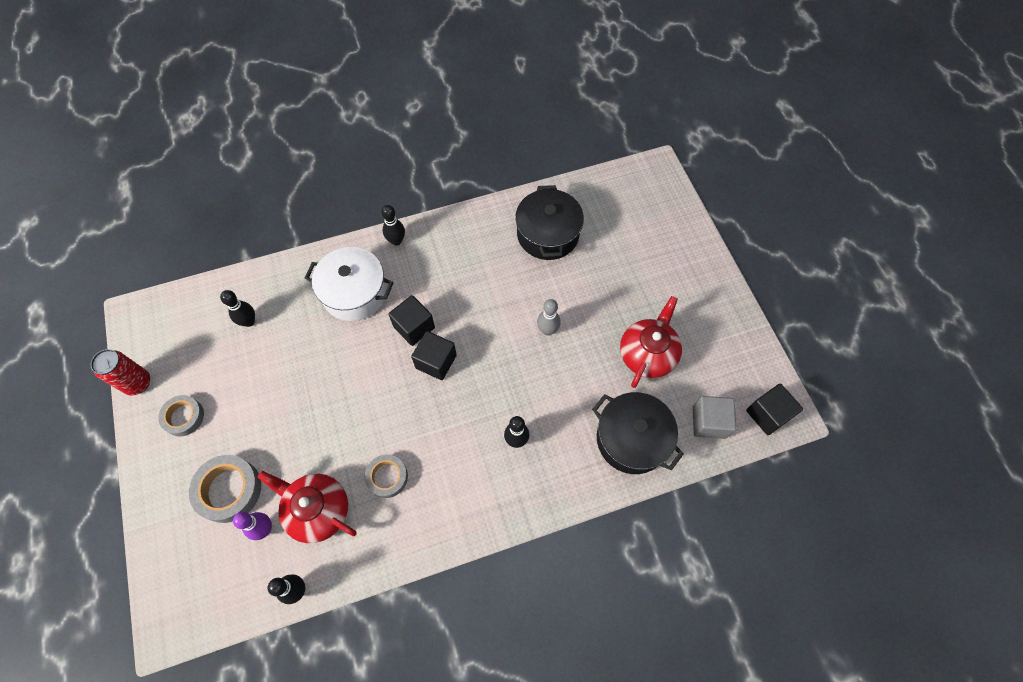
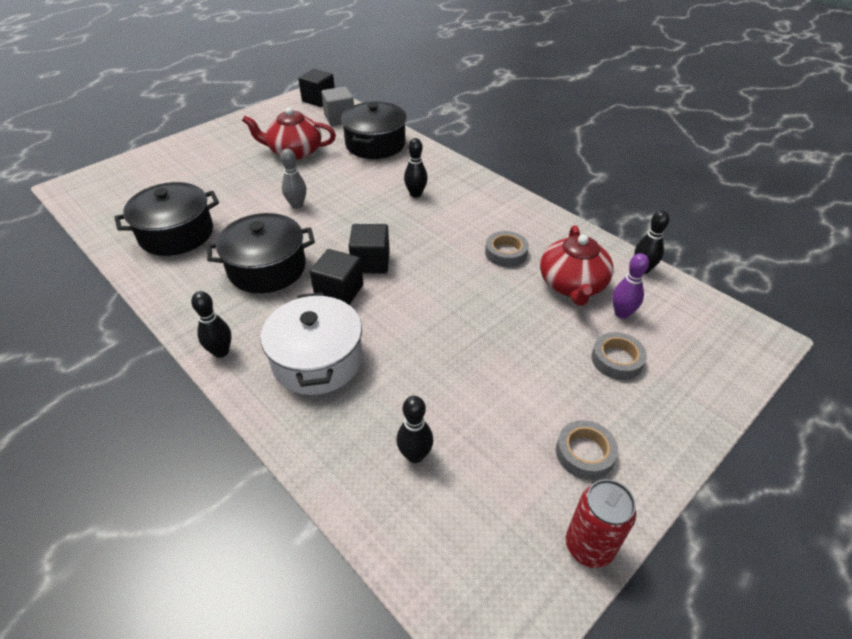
camera: 115 degrees left, 20 degrees down
grey tape [189,455,261,523] -> grey tape [592,332,647,380], size x0.65
none -> black pot [207,213,315,293]

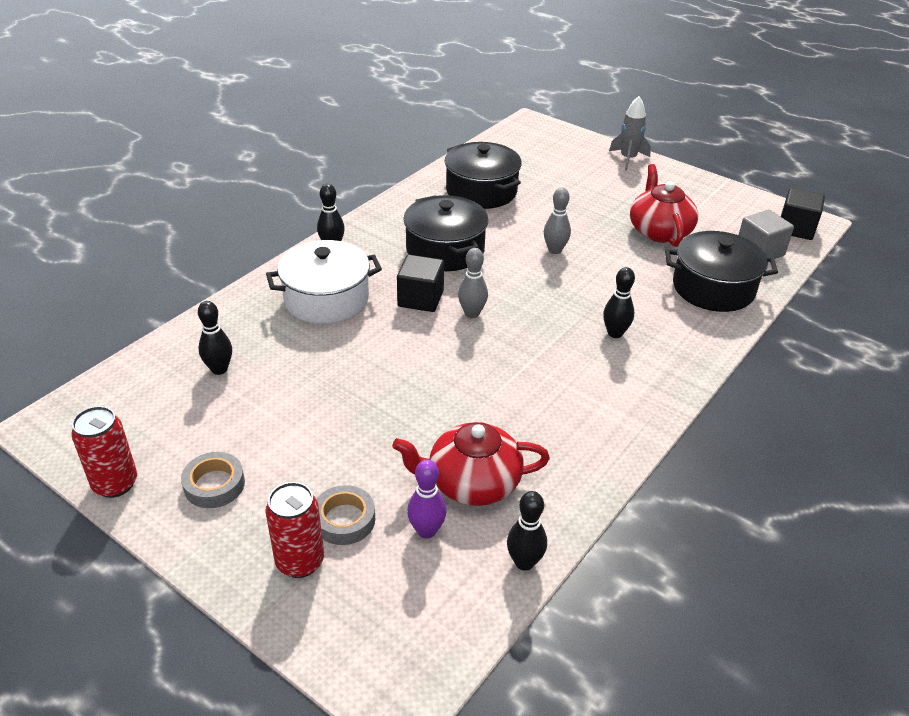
camera: 80 degrees right, 5 degrees down
black cube [349,224,390,273] -> grey bowling pin [458,248,488,318]
grey tape [485,231,529,267] -> none
none -> red can [265,482,324,578]
none -> grey rocket [609,96,651,171]

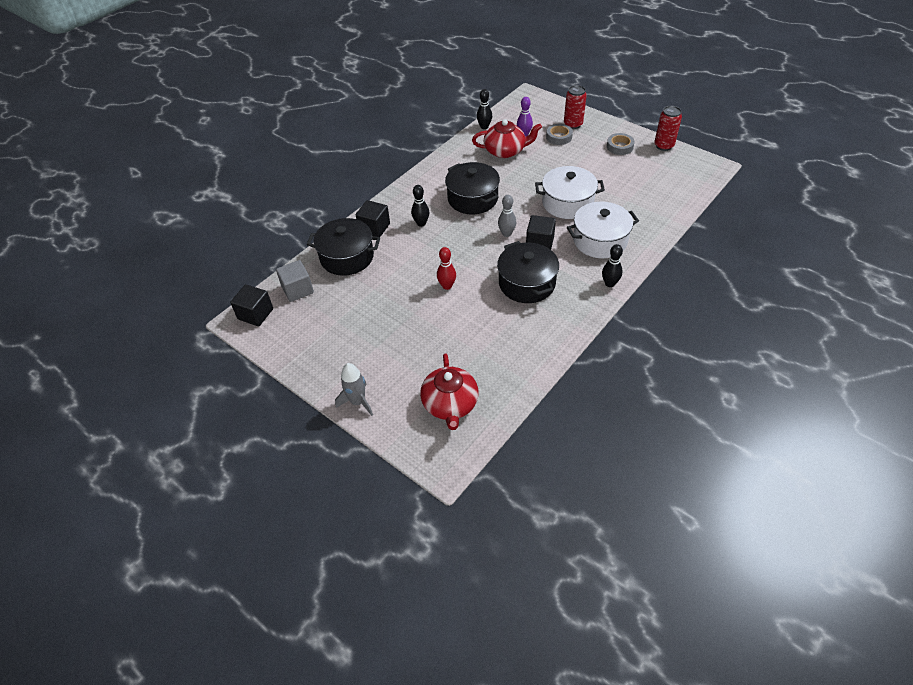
camera: 175 degrees left, 10 degrees up
black bowling pin [198,301,232,375] -> none
black pot [445,142,522,209] -> black pot moved to [445,162,500,214]
grey bowling pin [544,188,571,254] -> red bowling pin [437,247,456,290]
red teapot [630,164,698,247] -> red teapot moved to [420,353,479,430]
none -> black cube [356,200,390,237]
none -> white pot [535,166,605,219]

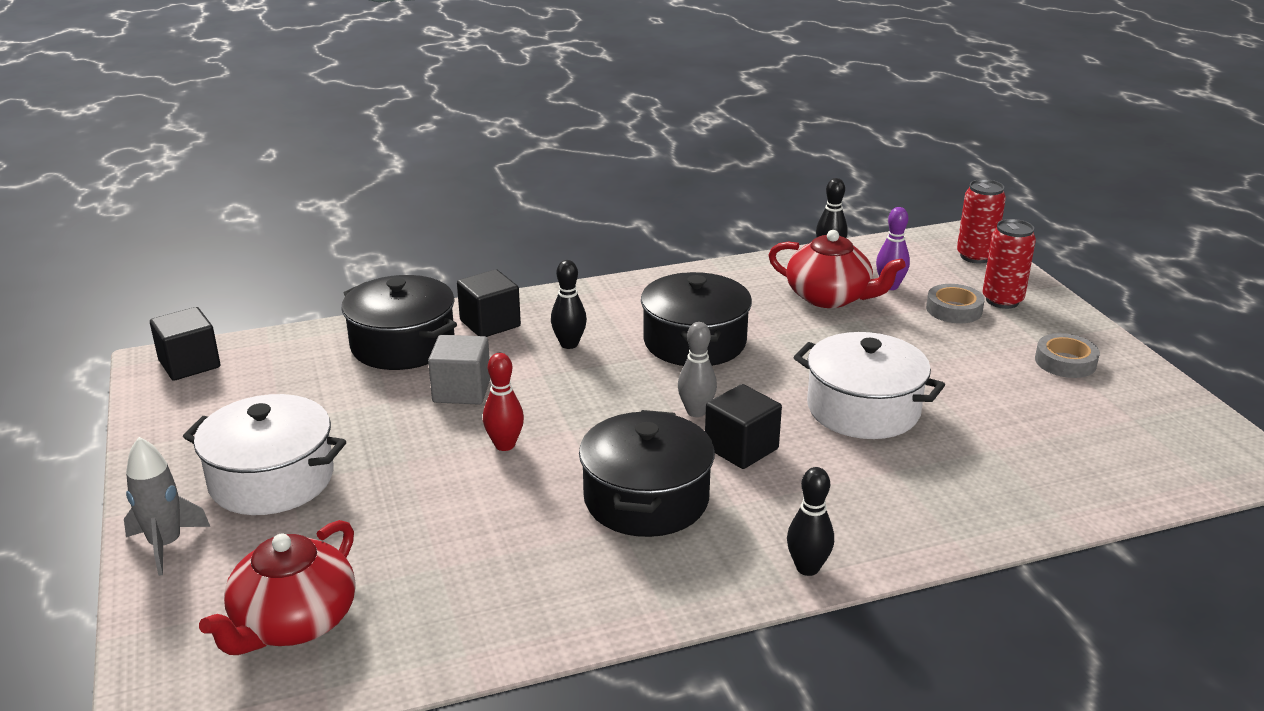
camera: 30 degrees right, 20 degrees down
grey cube [276,260,314,302] -> grey cube moved to [428,335,491,404]
white pot [567,202,639,258] -> white pot moved to [183,394,346,515]
red can [654,106,682,151] -> red can moved to [957,179,1006,264]

